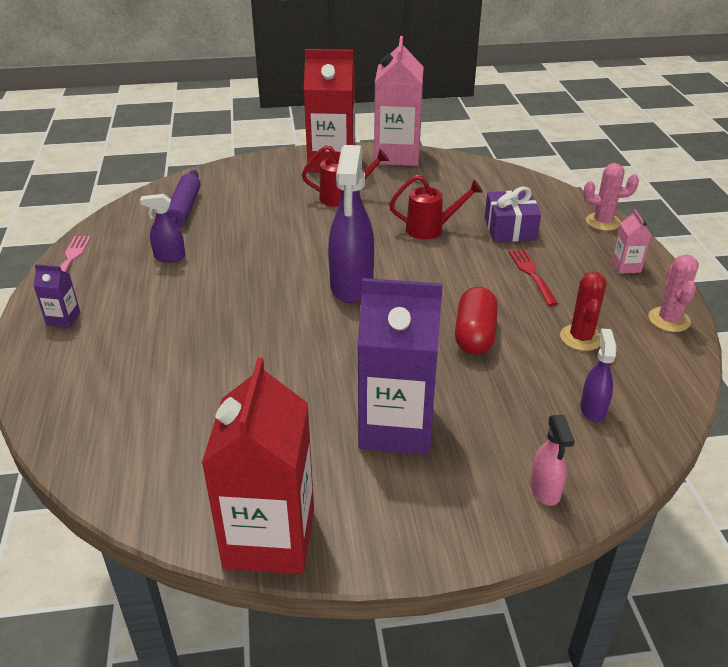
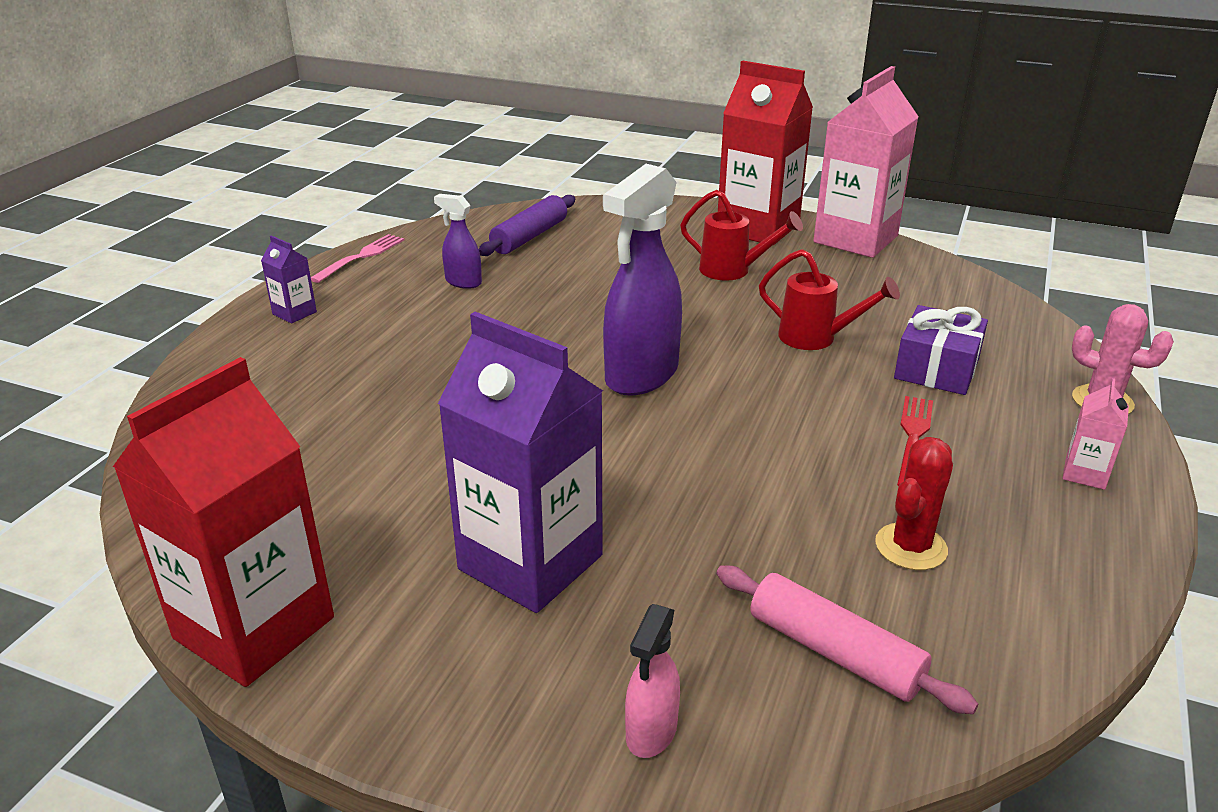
camera: 30 degrees right, 5 degrees down
red capsule [455,287,498,355] -> none
purple spray bottle [580,328,616,422] -> pink rolling pin [717,566,978,714]
pink cactus [648,255,699,332] -> none

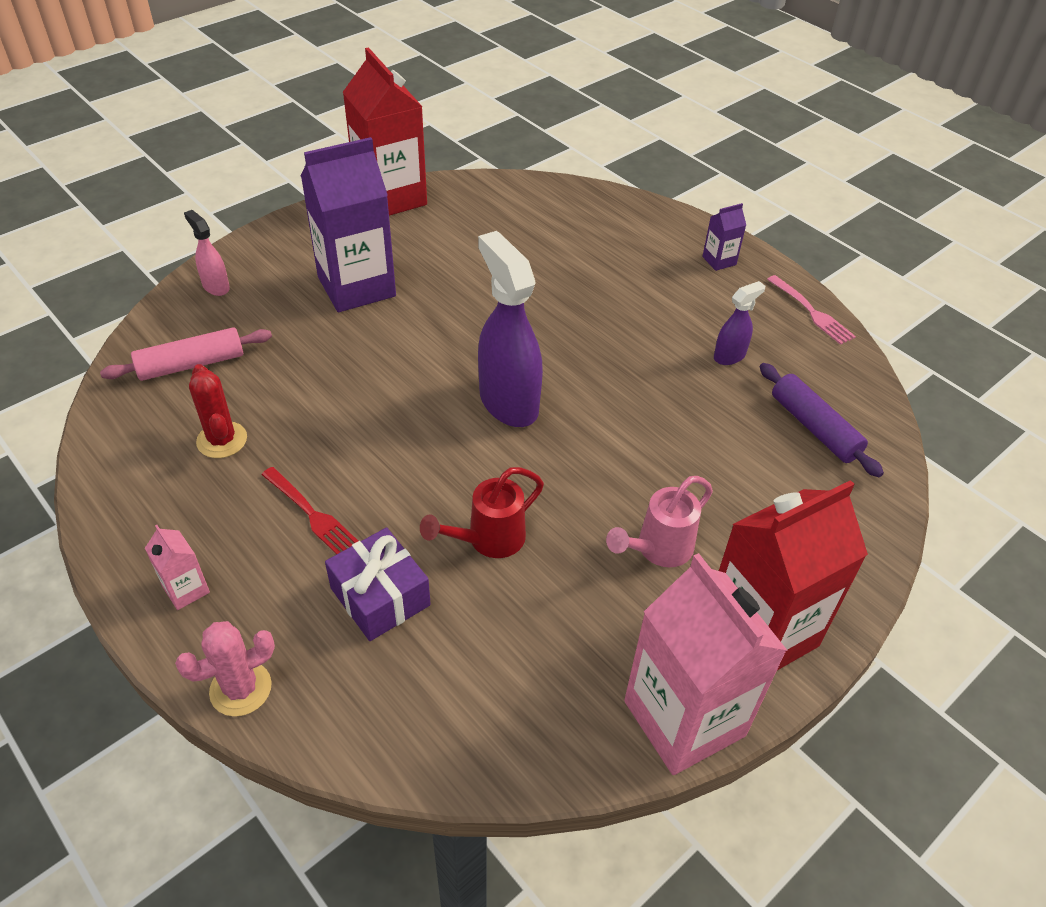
camera: 115 degrees right, 15 degrees up
red watering can [680,190,803,280] -> pink watering can [606,476,713,567]

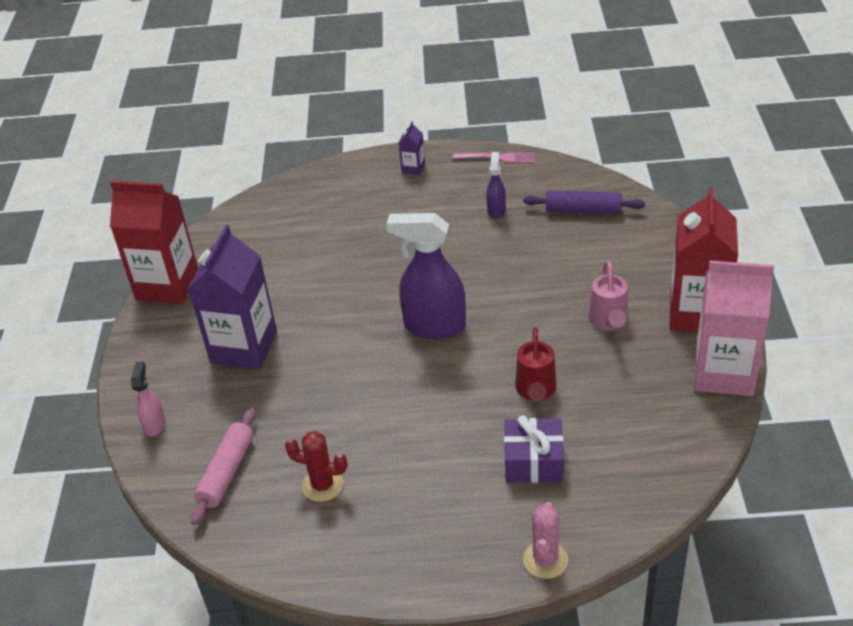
camera: 45 degrees left, 5 degrees down
pink carton [145,525,210,610] -> none
pink spray bottle [184,210,230,296] -> pink spray bottle turned 90 degrees clockwise [131,362,165,436]
red fork [261,467,358,554] -> none

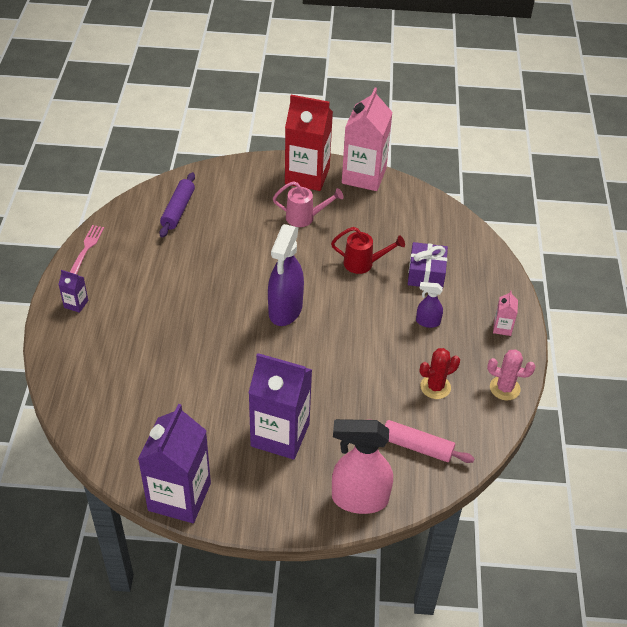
camera: 90 degrees left, 5 degrees up
red carton [110,181,198,304] -> purple carton [138,404,211,523]
pink spray bottle [131,362,165,436] -> pink spray bottle [332,419,393,514], size x2.01
red cactus [285,431,347,502] -> red cactus turned 45 degrees clockwise [420,348,460,399]
purple spray bottle [486,152,506,219] -> purple spray bottle moved to [416,282,443,328]
pink cactus [523,502,568,579] -> pink cactus moved to [487,349,536,400]
none -> pink carton [493,290,518,336]

